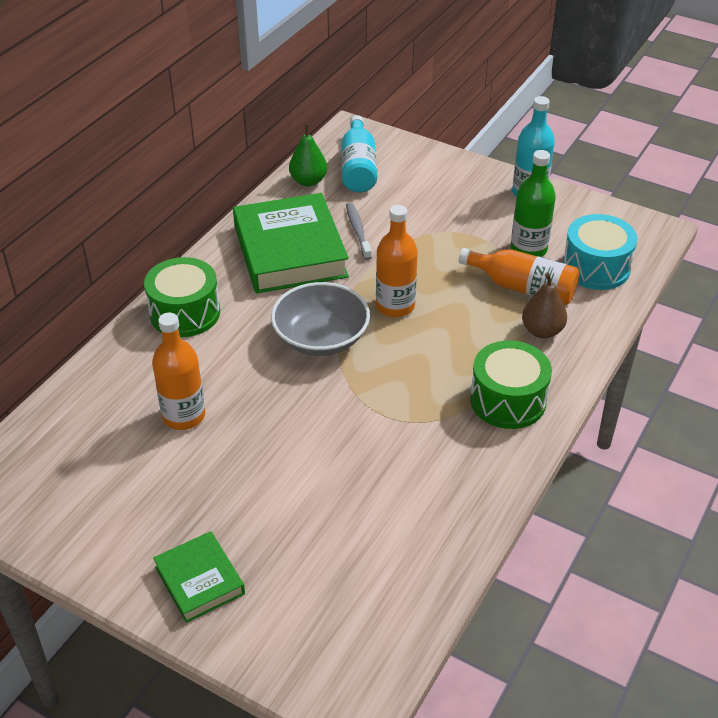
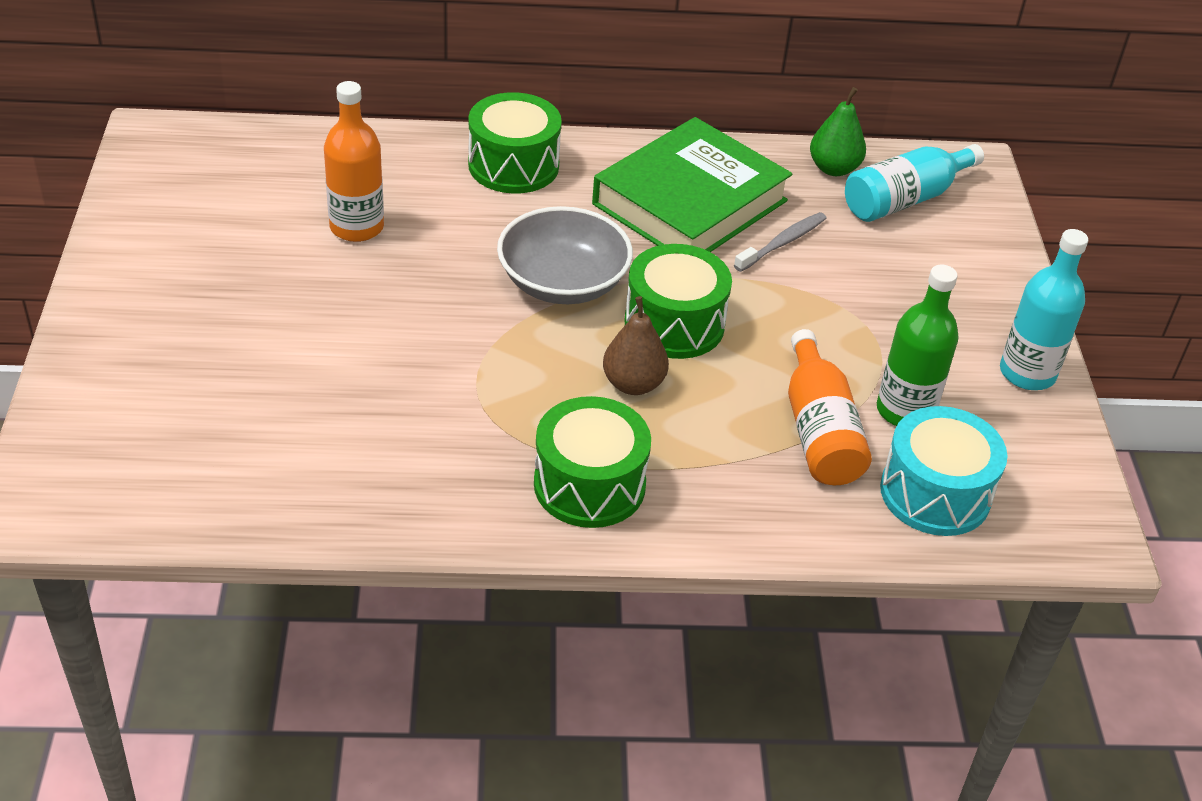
camera: 55 degrees right, 0 degrees up
green book [153,531,245,623] -> none
orange bottle [376,205,418,317] -> green drum [624,244,732,359]
brown pear [522,273,567,338] -> brown pear moved to [603,296,669,395]

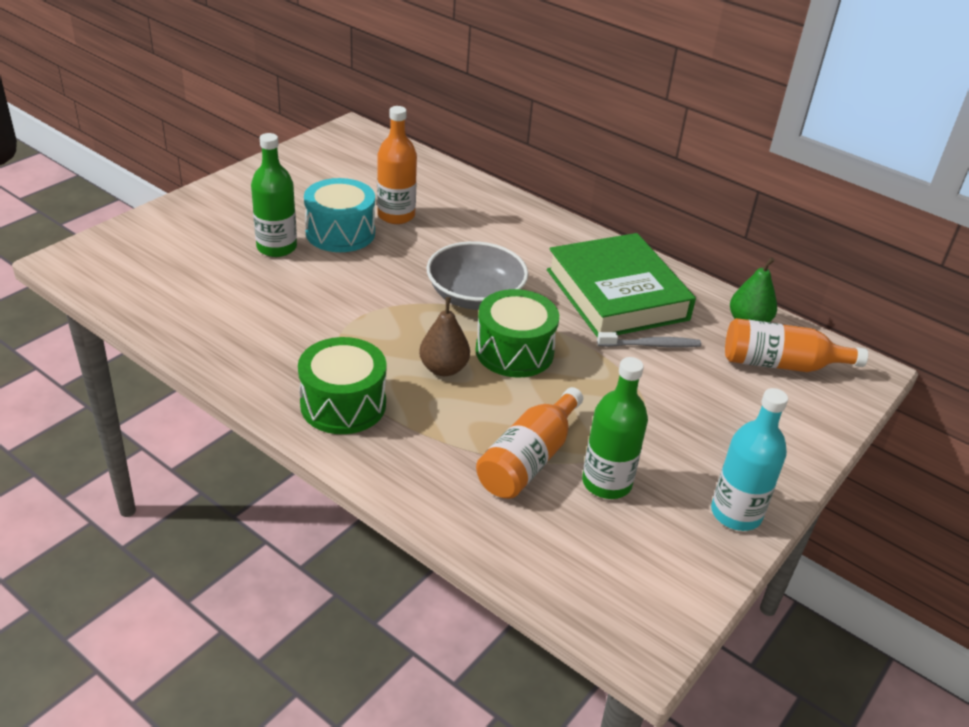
camera: 40 degrees right, 5 degrees down
green drum [468,92,562,194] -> none
green book [592,117,792,252] -> green book turned 75 degrees clockwise [547,233,696,338]
turquoise bottle [845,144,984,222] -> orange bottle [725,318,868,372]
turquoise drum [880,406,1008,536] -> turquoise drum moved to [304,178,375,252]
none -> green bottle [251,133,297,257]

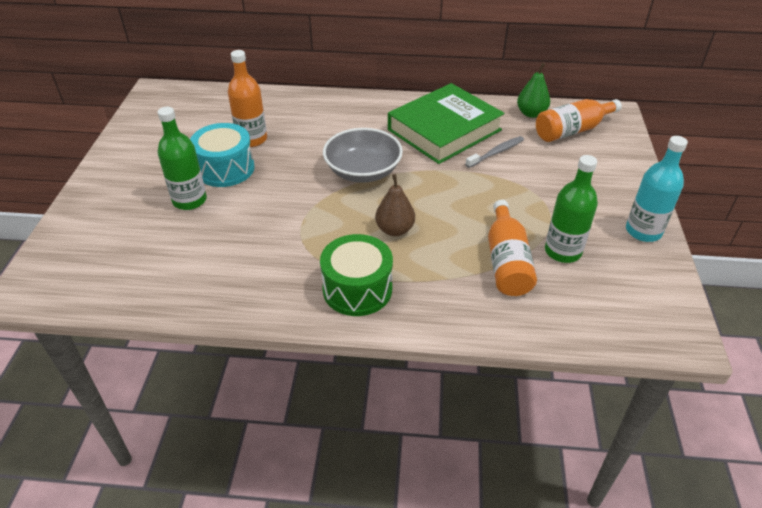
camera: 30 degrees left, 5 degrees up
green drum [476,289,559,377] -> none
green book [547,233,696,338] -> green book turned 75 degrees counterclockwise [388,83,505,164]

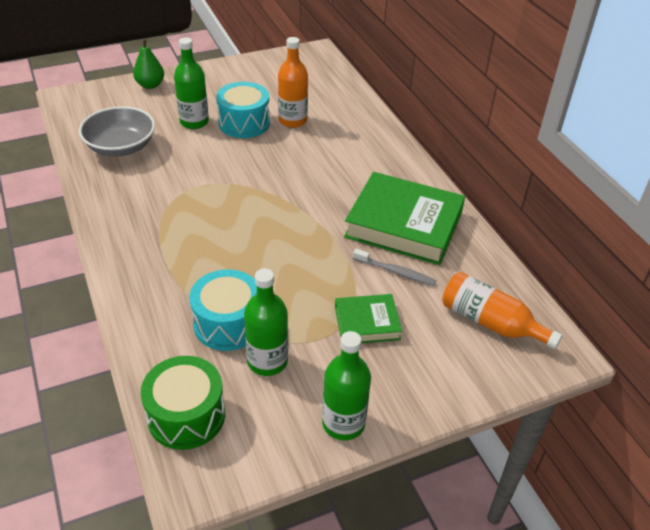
camera: 60 degrees right, 0 degrees up
green drum [320,234,393,316] -> green drum moved to [141,356,225,450]
grey bowl [323,128,403,183] -> grey bowl moved to [79,106,155,157]
brown pear [375,174,415,236] -> none
orange bottle [488,200,537,296] -> turquoise drum [190,269,257,351]
green pear [517,63,550,118] -> green pear moved to [133,38,164,89]
turquoise bottle [626,136,688,242] -> green bottle [322,331,371,441]
none -> green book [335,294,402,343]

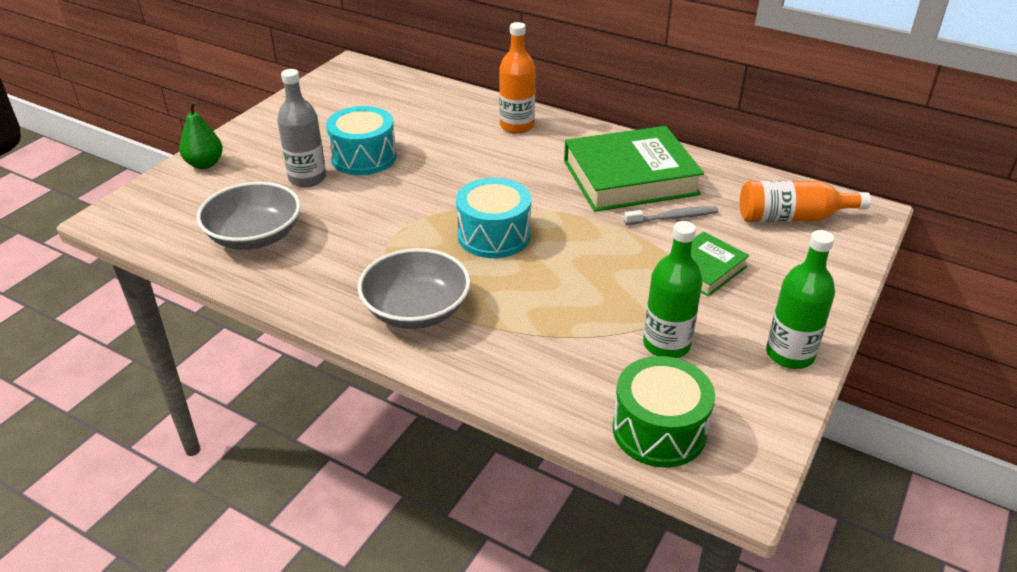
camera: 35 degrees left, 5 degrees down
green bottle [174,38,209,129] -> grey bottle [277,69,326,187]
turquoise drum [190,269,257,351] -> turquoise drum moved to [456,178,531,258]
orange bottle [278,37,308,128] -> orange bottle moved to [499,22,536,134]
none -> grey bowl [358,248,471,329]

